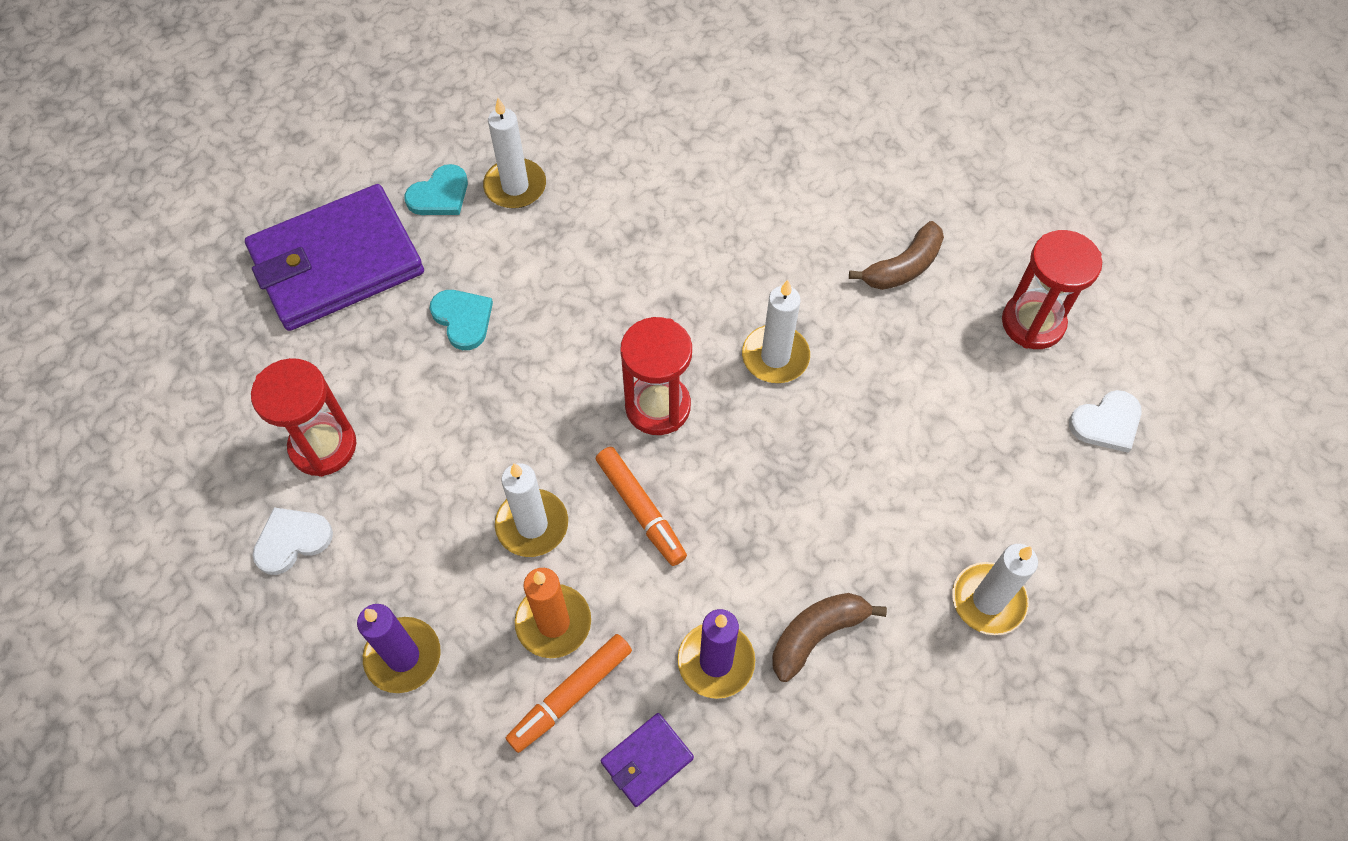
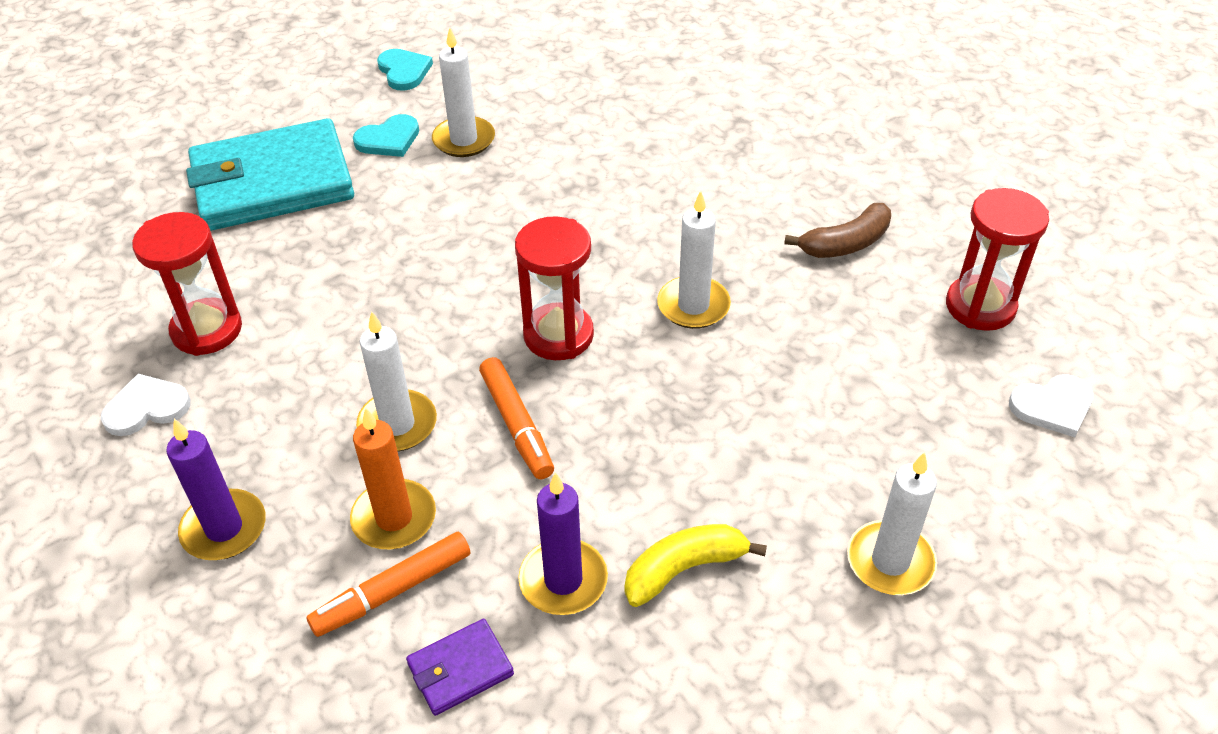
camera: 10 degrees right, 15 degrees down
purple wallet [245,184,424,331] -> turquoise wallet [186,118,354,231]
turquoise heart [429,290,493,350] -> turquoise heart moved to [377,49,433,91]
brown banana [772,593,887,682] -> yellow banana [625,524,767,607]

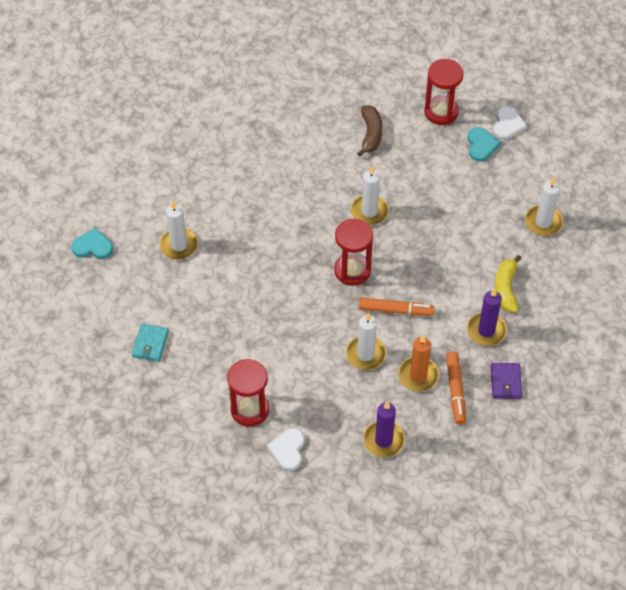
camera: 60 degrees left, 10 degrees up
turquoise wallet [186,118,354,231] -> turquoise wallet [132,323,169,362], size x0.42
turquoise heart [353,114,419,157] -> turquoise heart moved to [467,127,501,162]

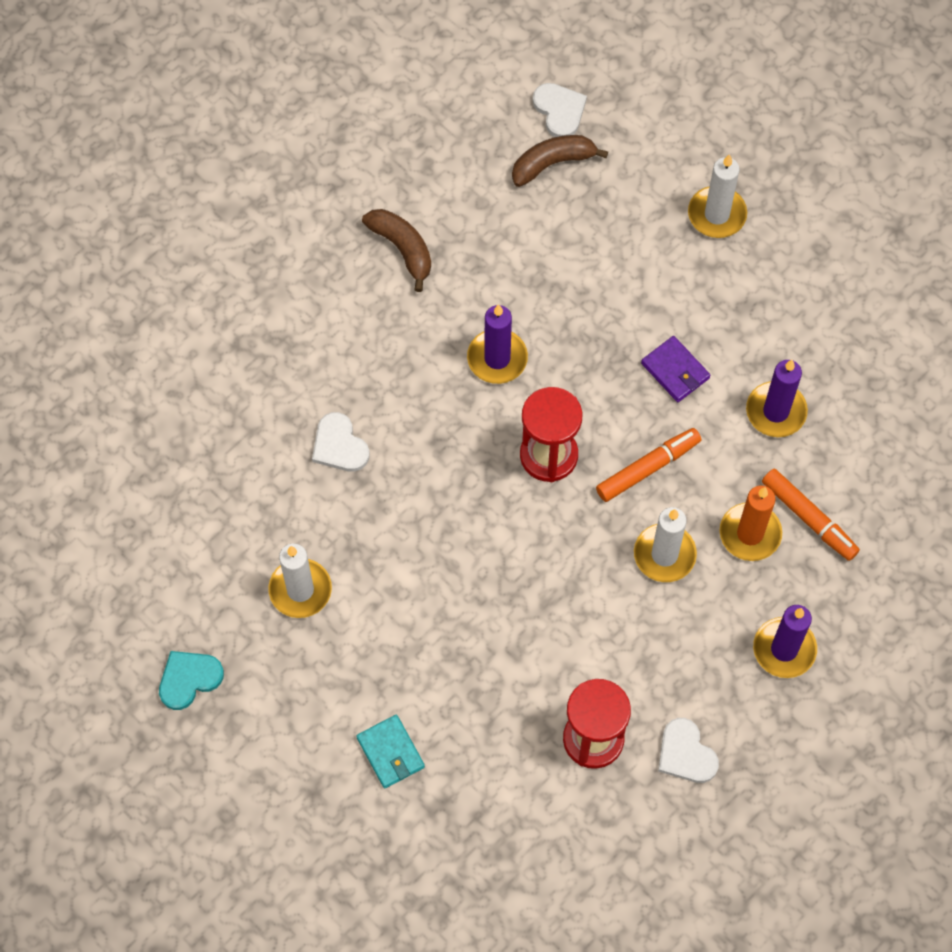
camera: 40 degrees left, 10 degrees up
white candle [351,166,389,225] -> purple candle [467,304,528,384]
red hourglass [424,59,464,125] -> none
turquoise heart [467,127,501,162] -> brown banana [512,135,608,187]
purple wallet [491,363,522,399] -> purple wallet moved to [641,336,710,402]
yellow banana [495,255,522,313] -> none
none -> white heart [312,412,370,472]

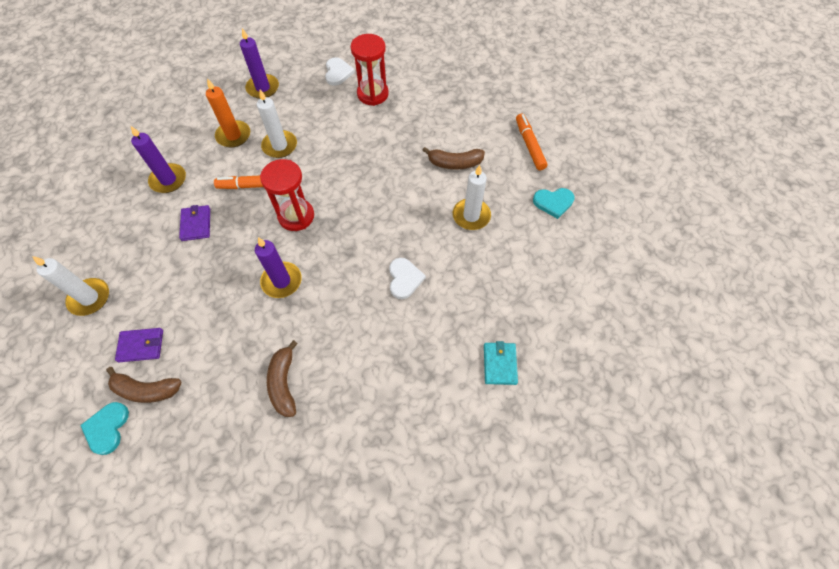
camera: 150 degrees left, 5 degrees down
turquoise wallet [357,715,425,788] -> turquoise wallet moved to [484,341,518,385]
white heart [533,83,587,137] -> turquoise heart [80,402,129,455]
orange marker [762,469,860,561] -> orange marker moved to [516,114,547,170]
none -> purple wallet [115,328,163,362]
none -> brown banana [422,147,485,169]

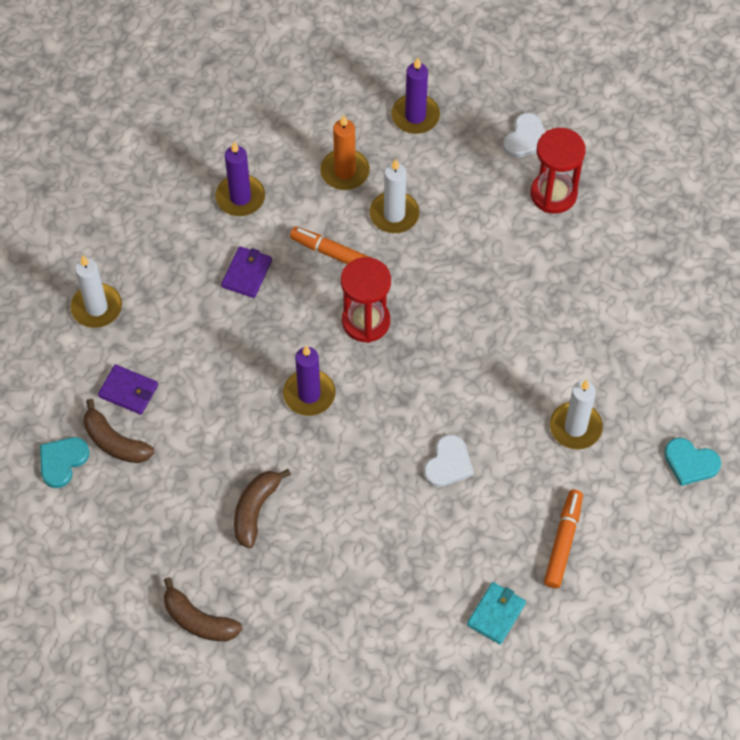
camera: 30 degrees right, 0 degrees up
brown banana [422,147,485,169] -> brown banana moved to [164,577,242,641]
orange marker [516,114,547,170] -> orange marker moved to [544,490,583,588]

